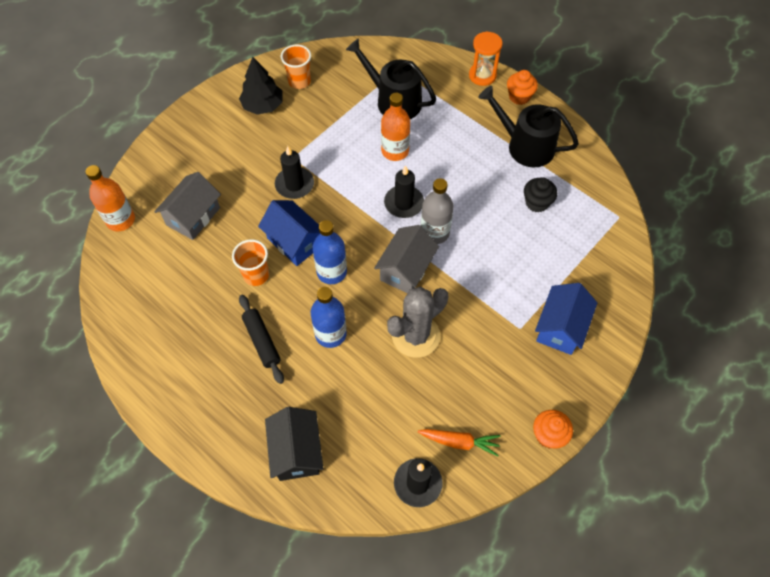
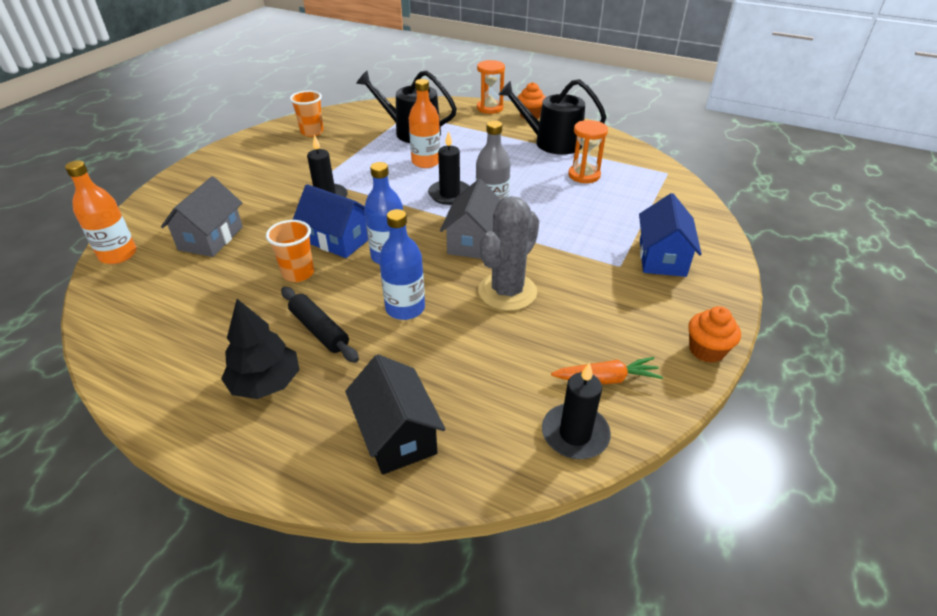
camera: 15 degrees left, 20 degrees down
black tree [239,57,283,115] -> black tree moved to [221,299,299,399]
black cupcake [524,177,557,213] -> orange hourglass [568,120,608,183]

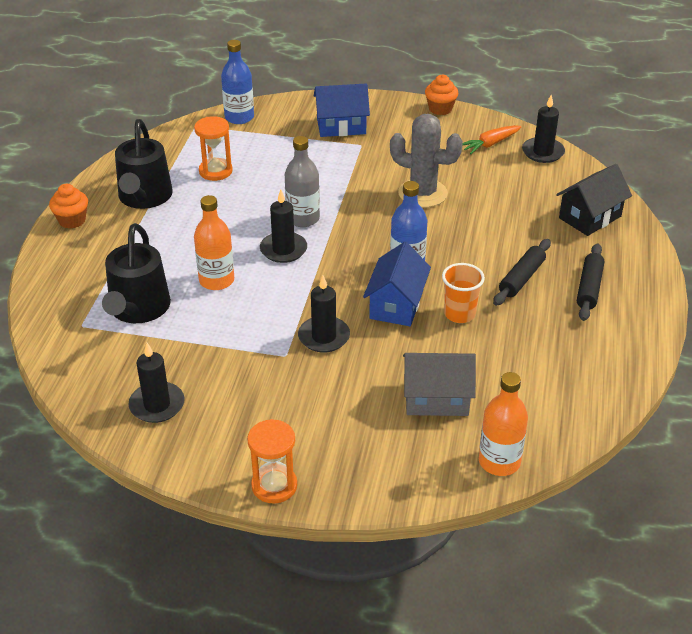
camera: 105 degrees left, 0 degrees up
black tree [221,299,299,399] -> black rolling pin [577,244,604,321]
orange cup [290,91,324,137] -> black candle [128,343,185,423]
blue bottle [379,209,425,320] -> blue bottle moved to [221,40,254,124]
grey house [440,179,501,259] -> none
orange hourglass [477,60,505,114] -> orange hourglass moved to [247,419,297,504]
orange carrot [551,357,663,384] -> orange carrot turned 105 degrees counterclockwise [462,125,521,154]

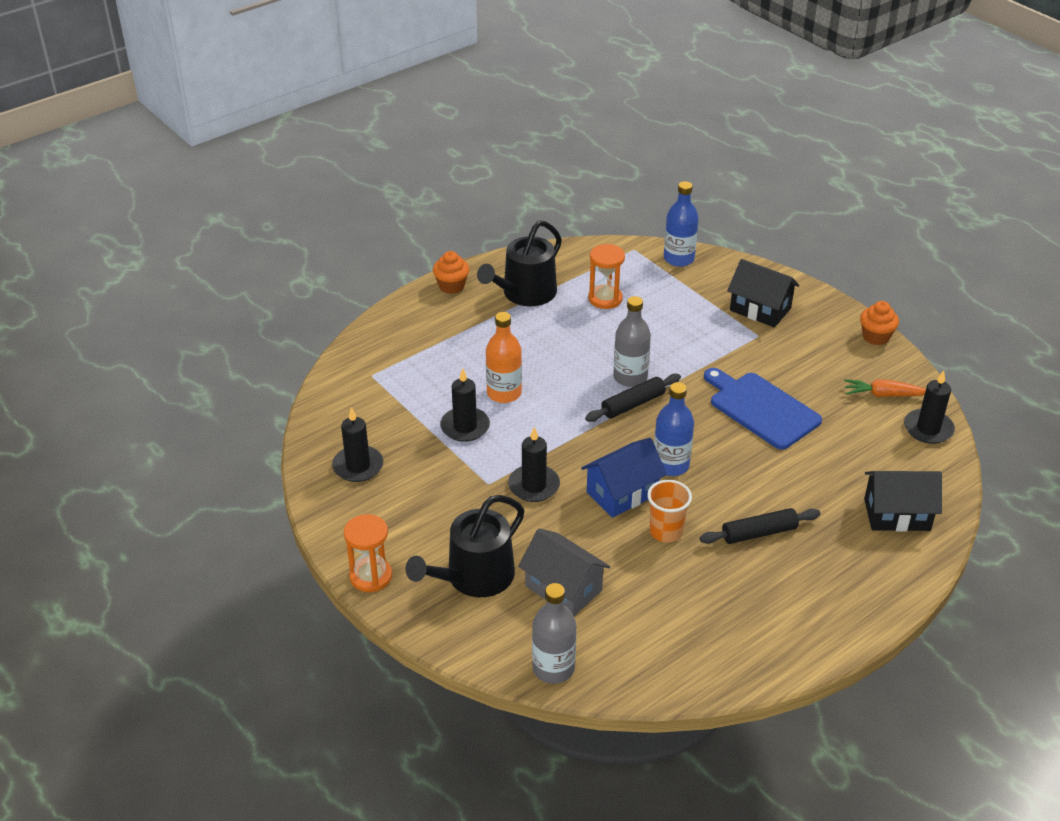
camera: 40 degrees right, 0 degrees up
black watering can [102,223,171,323] -> black watering can moved to [405,495,525,597]
black candle [260,190,307,263] -> black candle moved to [440,368,490,442]
blue house [314,83,370,137] -> black house [727,259,799,328]
grey cactus [390,114,463,208] -> blue cutting board [704,368,822,450]
orange bottle [479,372,528,476] -> grey bottle [532,583,576,684]
black rolling pin [577,244,604,321] -> black rolling pin moved to [585,374,681,422]

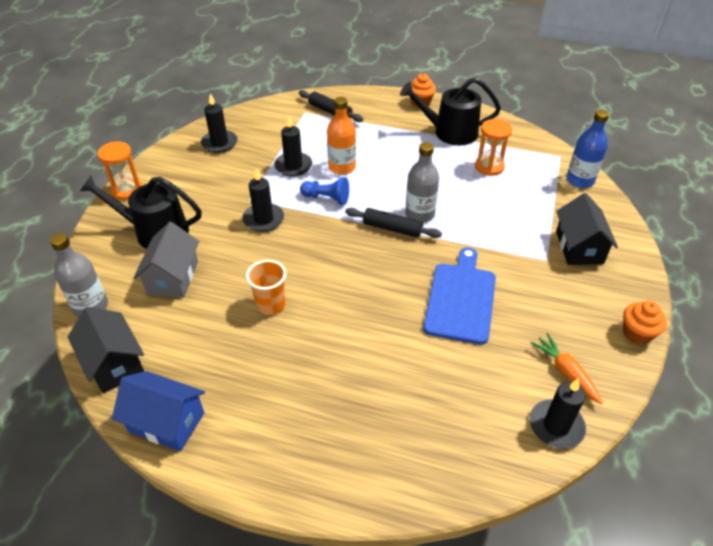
camera: 55 degrees right, 5 degrees up
blue house [581,438,667,518] -> blue house moved to [112,371,205,451]
blue bottle [654,382,694,476] -> none
black rolling pin [700,508,820,544] -> black rolling pin moved to [299,90,363,122]
black house [864,471,942,532] -> black house moved to [68,307,144,393]
none -> blue pawn [300,177,349,205]

